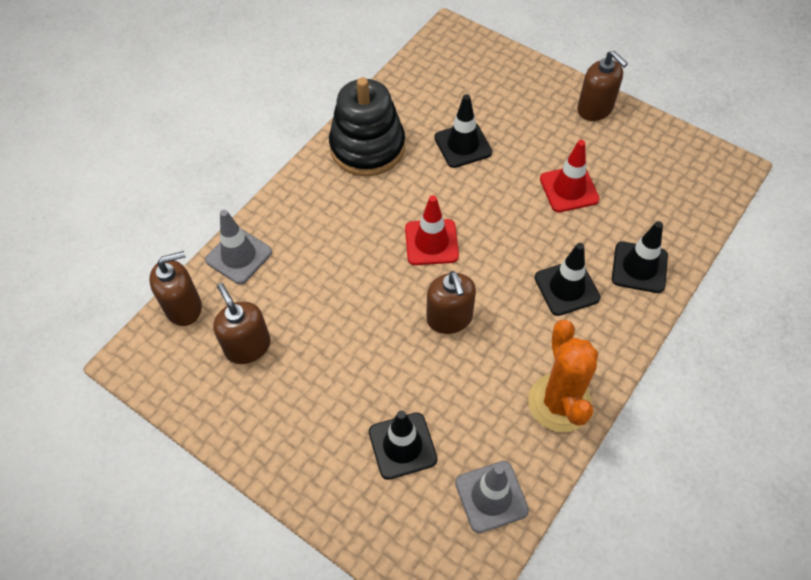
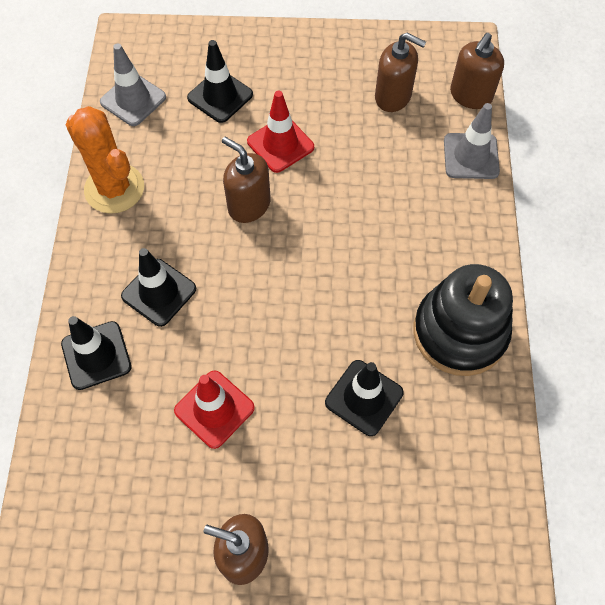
camera: 145 degrees right, 5 degrees up
red traffic cone [405,195,459,265] -> red traffic cone moved to [247,91,314,173]

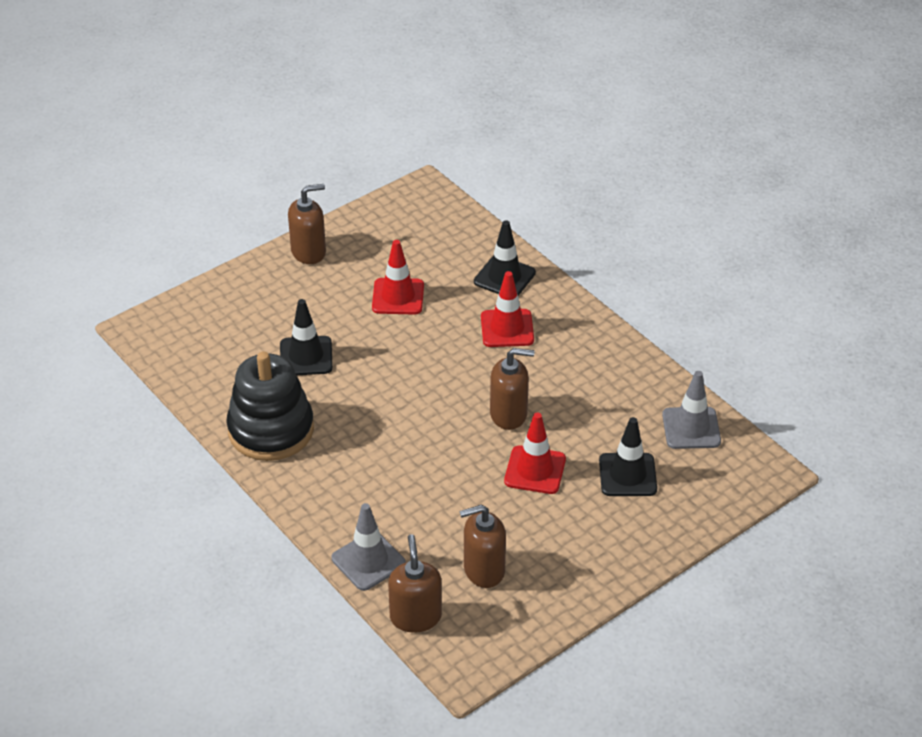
camera: 140 degrees right, 20 degrees down
orange cactus [66,106,144,214] -> none
black traffic cone [121,248,196,327] -> red traffic cone [481,271,534,347]

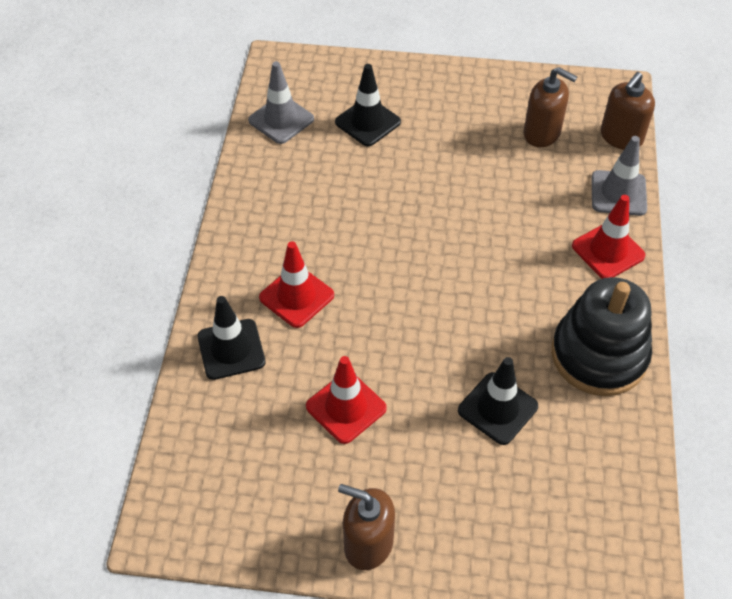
camera: 135 degrees left, 10 degrees up
brown soap dispenser [490,348,535,430] -> none
red traffic cone [504,412,566,494] -> red traffic cone moved to [572,195,646,279]

